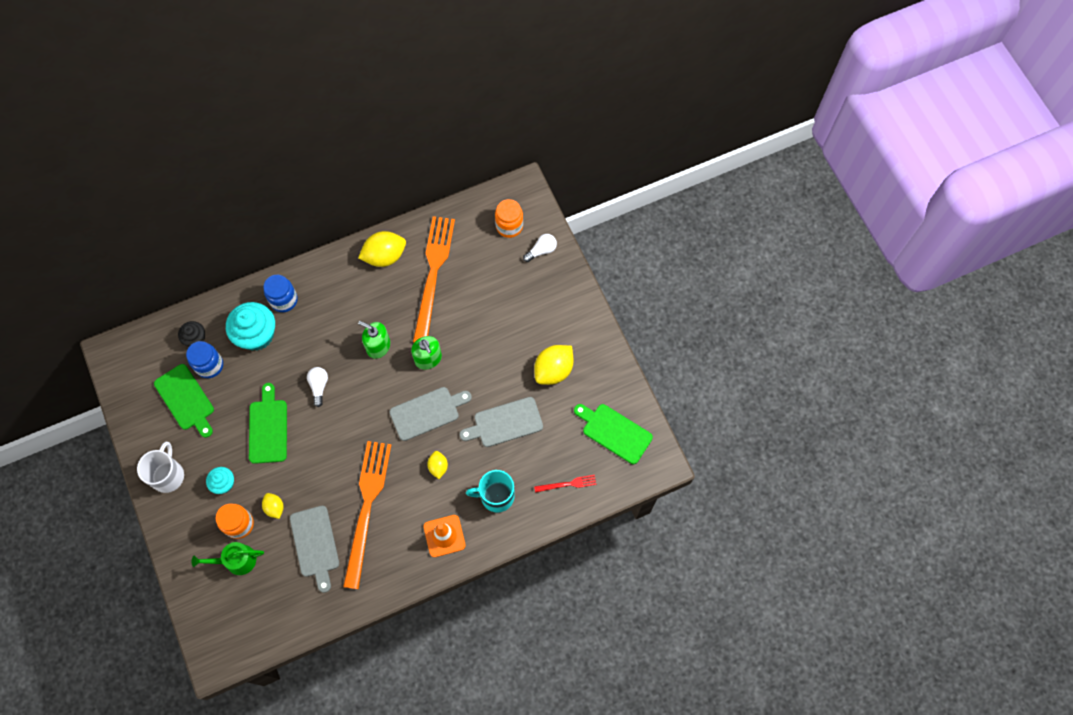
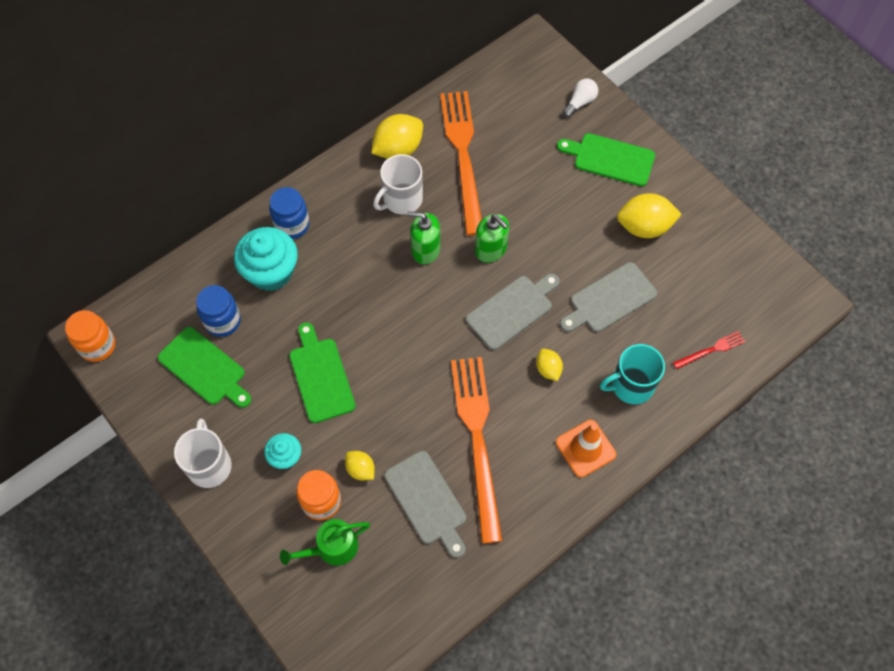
camera: 15 degrees left, 5 degrees down
black cupcake [178,321,205,346] -> none
white light bulb [307,367,328,407] -> none
orange jar [495,199,523,238] -> orange jar moved to [65,310,116,362]
yellow lemon [534,345,574,385] -> yellow lemon turned 60 degrees clockwise [617,193,682,238]
green cutting board [574,404,653,464] -> green cutting board moved to [557,133,655,187]
none -> white mug [373,154,423,215]

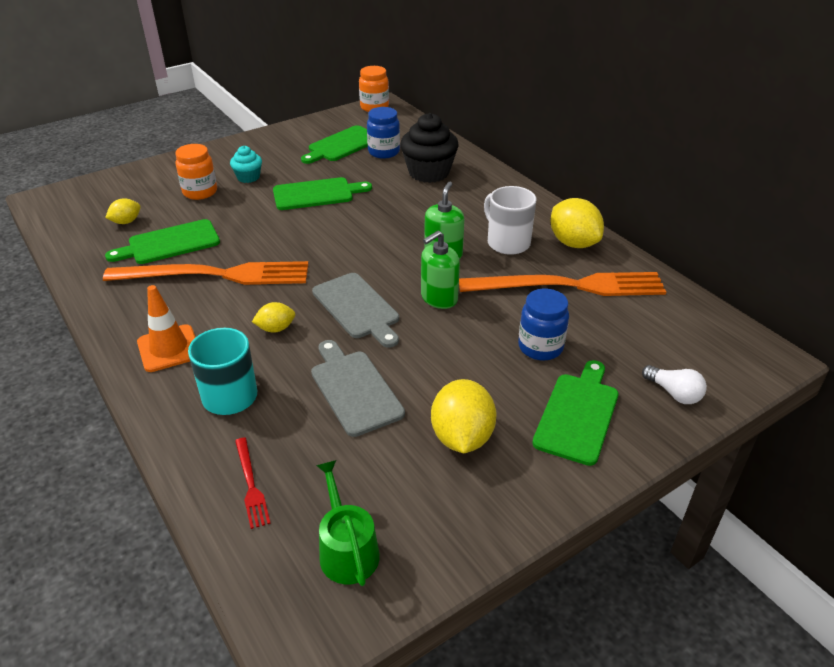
camera: 95 degrees right, 25 degrees down
white mug [174,418,232,488] -> none
turquoise cupcake [234,227,298,291] -> black cupcake [400,113,459,183]
blue jar [269,187,310,239] -> blue jar moved to [518,288,569,361]
green watering can [280,519,370,566] -> green watering can moved to [316,460,380,586]
yellow lemon [345,451,375,480] -> yellow lemon moved to [105,198,141,224]
grey cutting board [384,451,466,558] -> green cutting board [105,219,220,264]

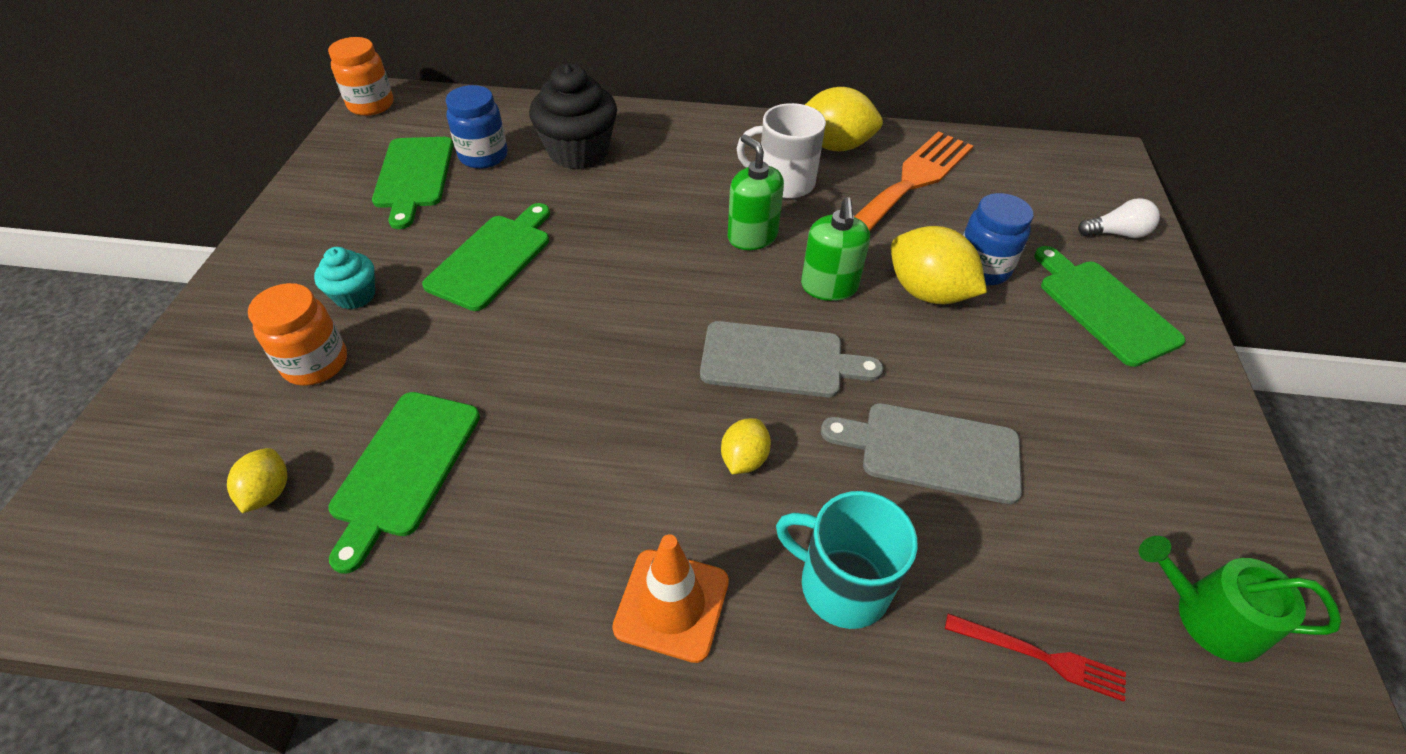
camera: 50 degrees left, 10 degrees up
orange fork [103,261,308,285] -> none
yellow lemon [431,379,497,453] -> yellow lemon moved to [891,226,987,304]

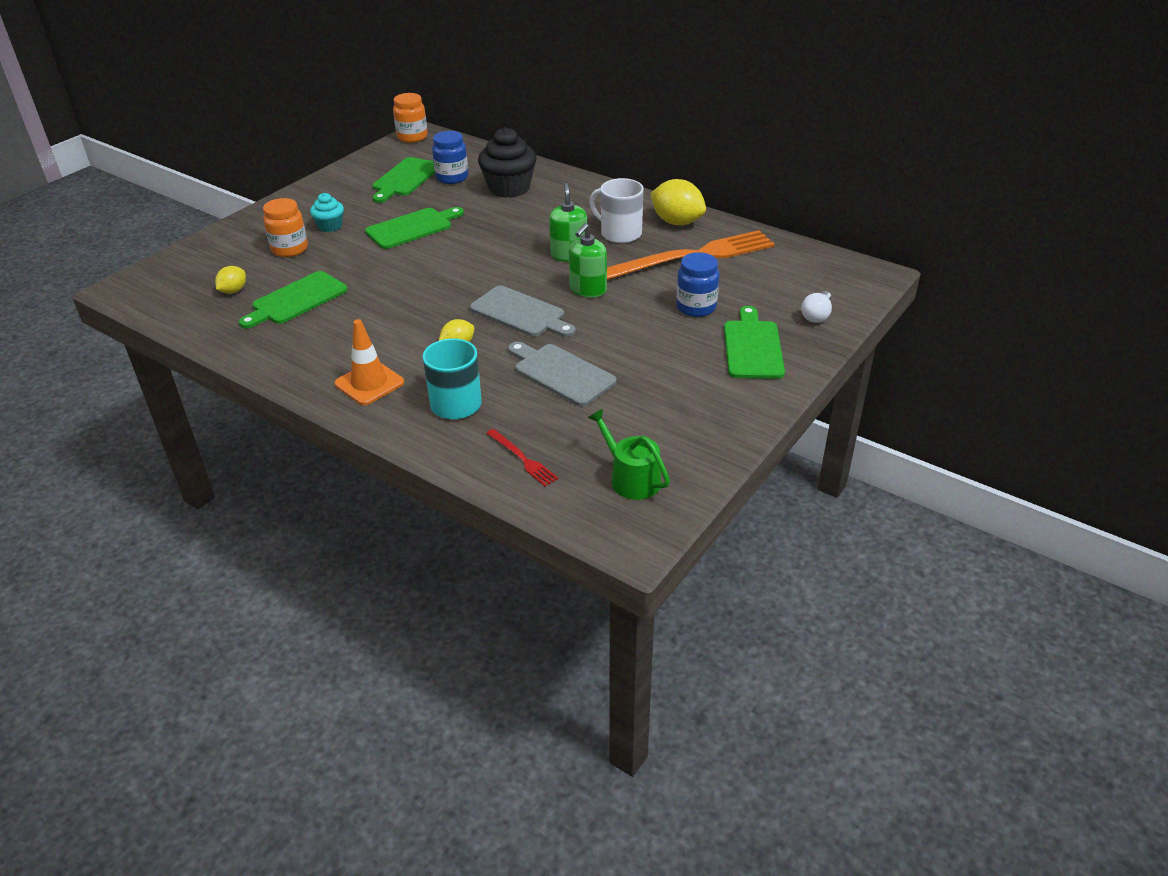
camera: 30 degrees right, 10 degrees down
yellow lemon [891,226,987,304] -> none
white light bulb [1078,198,1160,238] -> white light bulb turned 90 degrees clockwise [801,291,832,323]

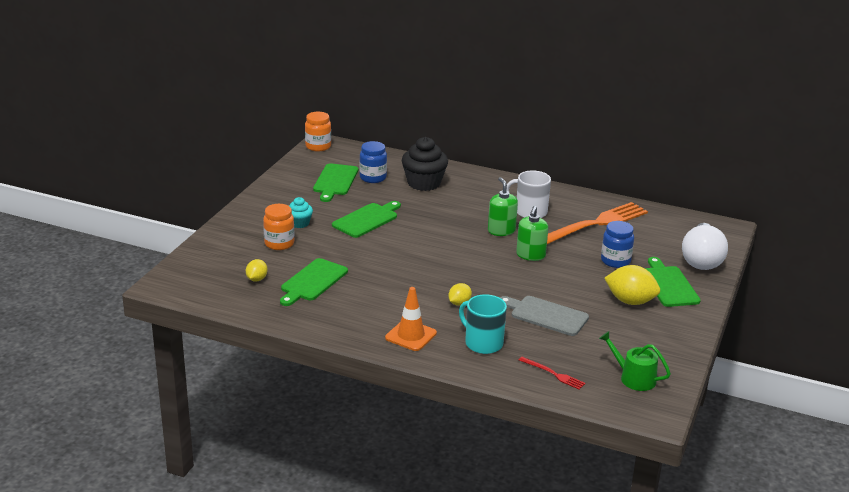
camera: 15 degrees left, 10 degrees down
grey cutting board [470,286,575,337] -> none
yellow lemon [650,179,706,225] -> yellow lemon moved to [604,265,660,305]
white light bulb [801,291,832,323] -> white light bulb [682,223,728,270], size x2.07

